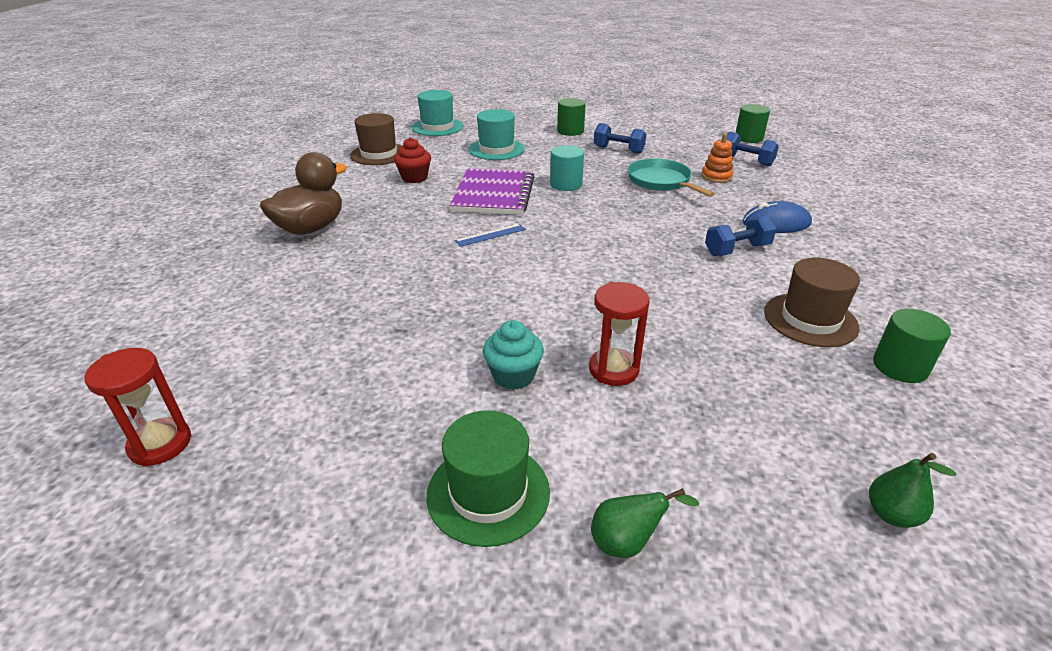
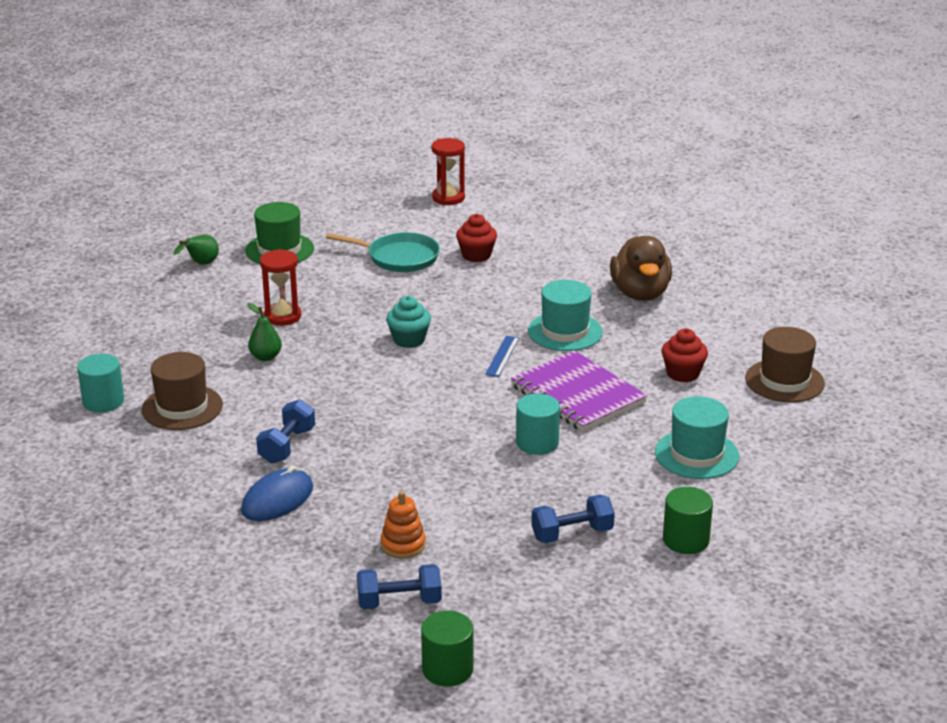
camera: 135 degrees right, 5 degrees down
turquoise hat [412,90,463,136] -> turquoise hat moved to [528,280,603,351]
turquoise cupcake [483,320,544,390] -> turquoise cupcake moved to [386,296,431,348]
turquoise pan [627,158,715,197] -> turquoise pan moved to [326,232,440,272]
green pear [869,453,956,528] -> green pear moved to [247,303,282,361]
green cylinder [873,309,951,383] -> turquoise cylinder [77,354,124,412]
none -> red cupcake [456,214,497,262]

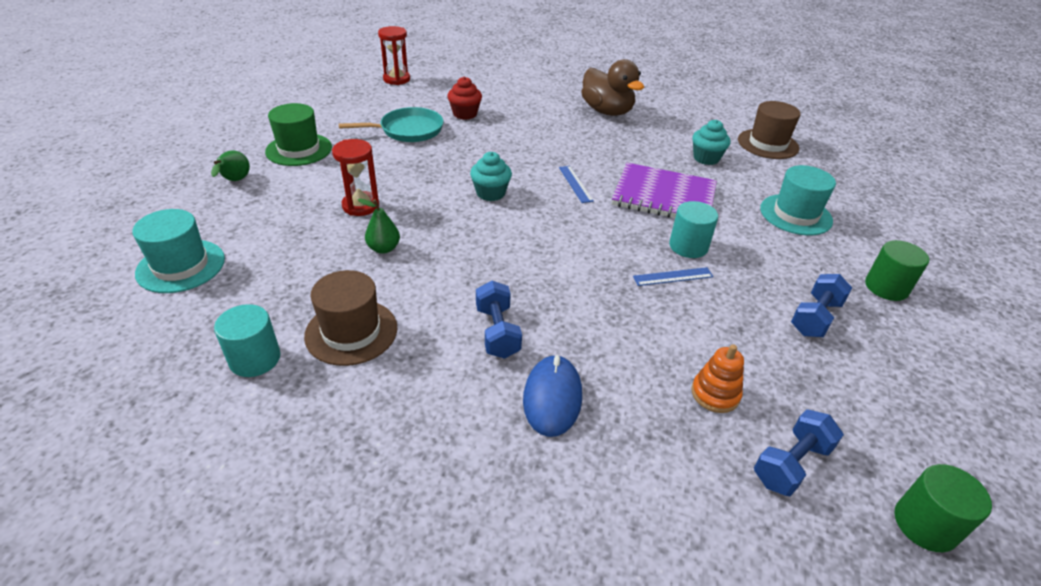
camera: 35 degrees left, 10 degrees up
turquoise hat [528,280,603,351] -> turquoise hat moved to [132,209,225,293]
red cupcake [661,328,708,382] -> turquoise cupcake [692,120,730,165]
none -> blue ruler [633,267,713,286]

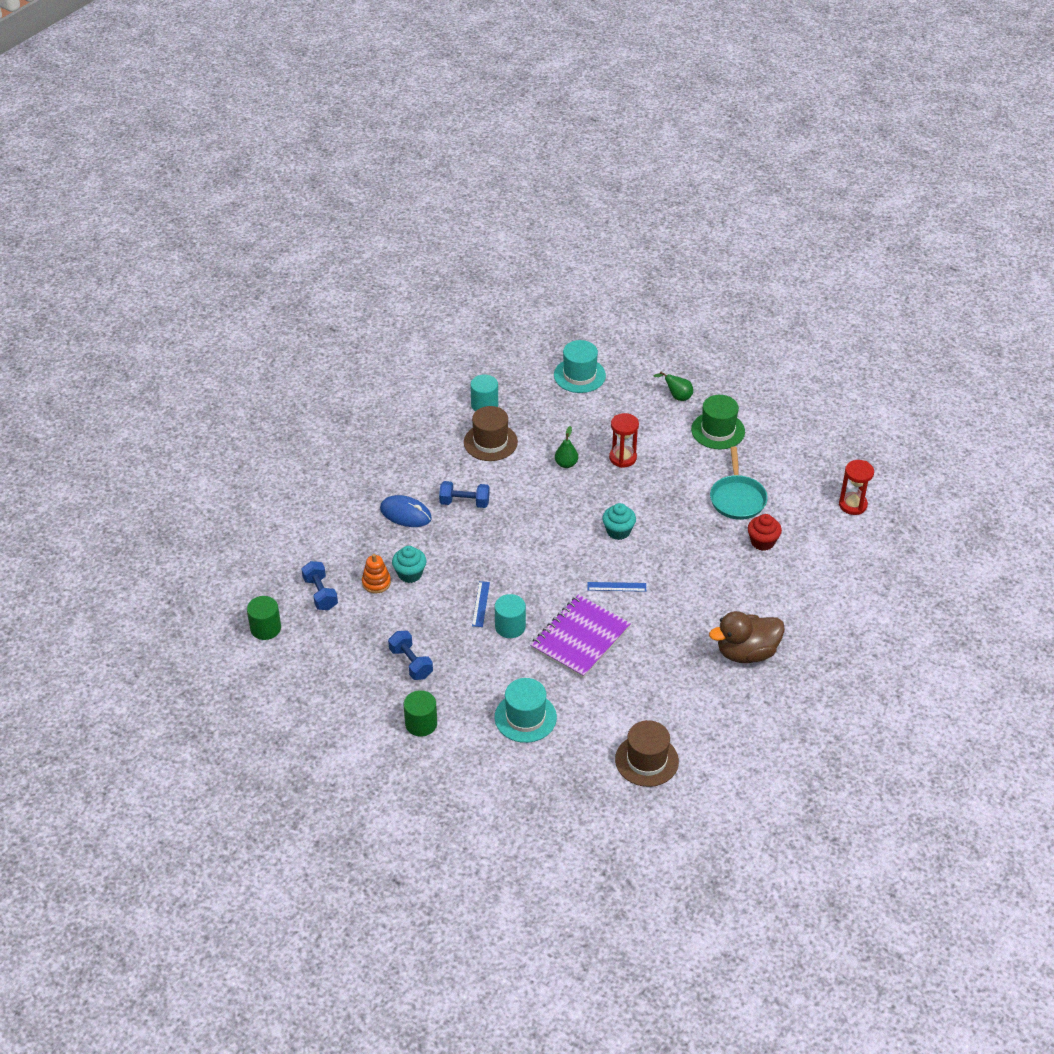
camera: 110 degrees right, 5 degrees up
turquoise cupcake [692,120,730,165] -> turquoise cupcake moved to [392,546,427,583]

